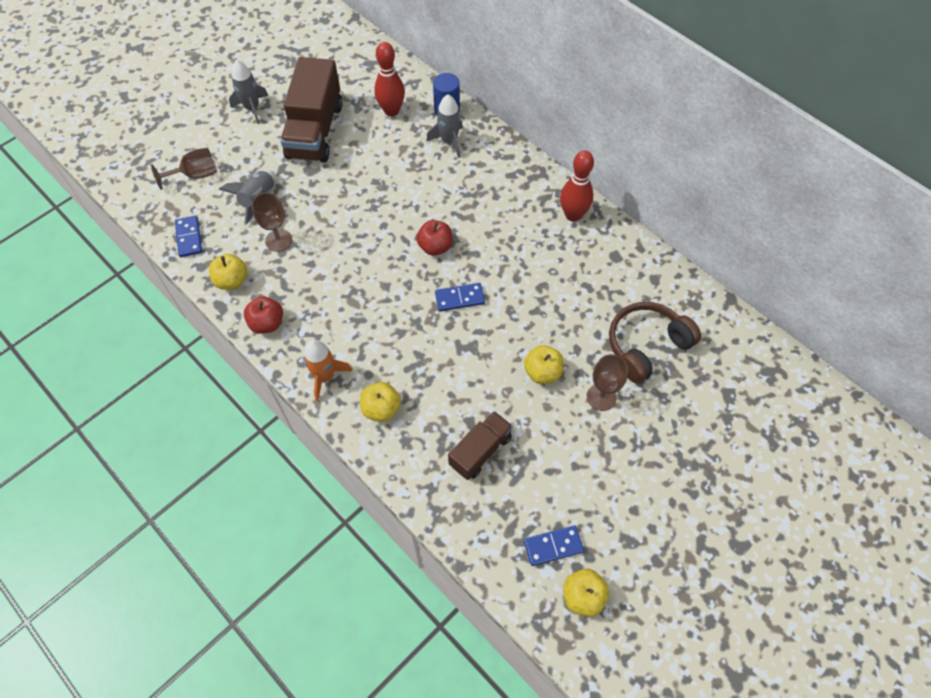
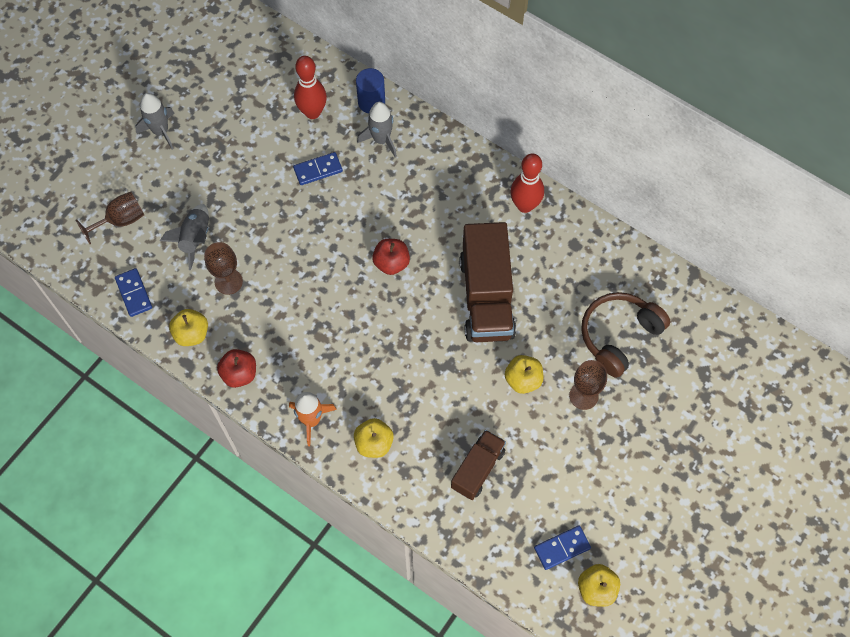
camera: 10 degrees left, 5 degrees up
brown truck [281,57,342,163] -> brown truck moved to [460,222,516,342]
blue domino [435,283,485,311] -> blue domino moved to [293,152,343,185]

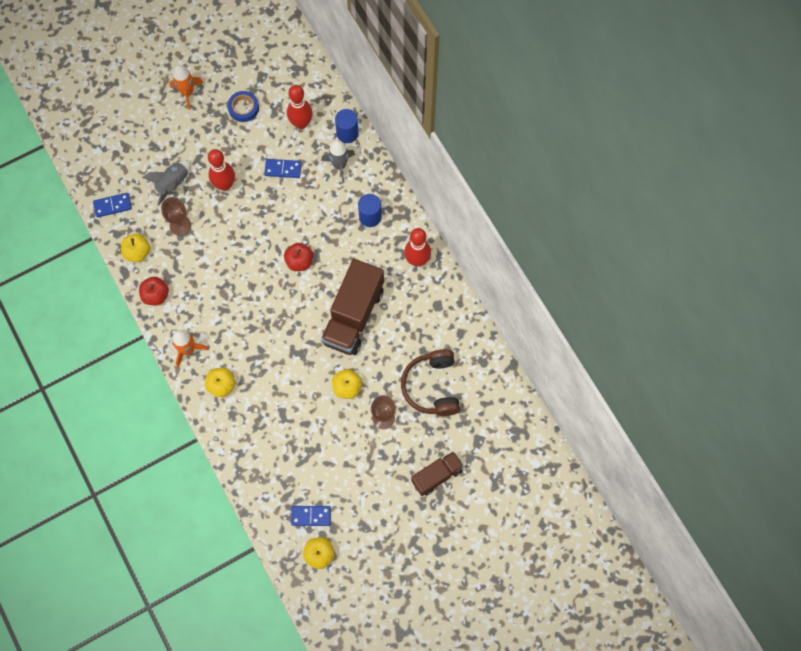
camera: 25 degrees right, 5 degrees up
brown goblet [76,192,144,244] -> none
blue domino [115,268,152,317] -> blue domino turned 75 degrees clockwise [93,193,132,218]
grey rocket [135,93,175,149] -> orange rocket [169,65,203,110]
brown truck [451,430,506,500] -> brown truck moved to [411,451,464,496]
brown headphones [581,292,671,378] -> brown headphones turned 75 degrees counterclockwise [401,349,460,416]
none -> red bowling pin [208,149,235,191]
none -> blue tape [228,91,259,122]
none -> blue cylinder [358,194,382,227]

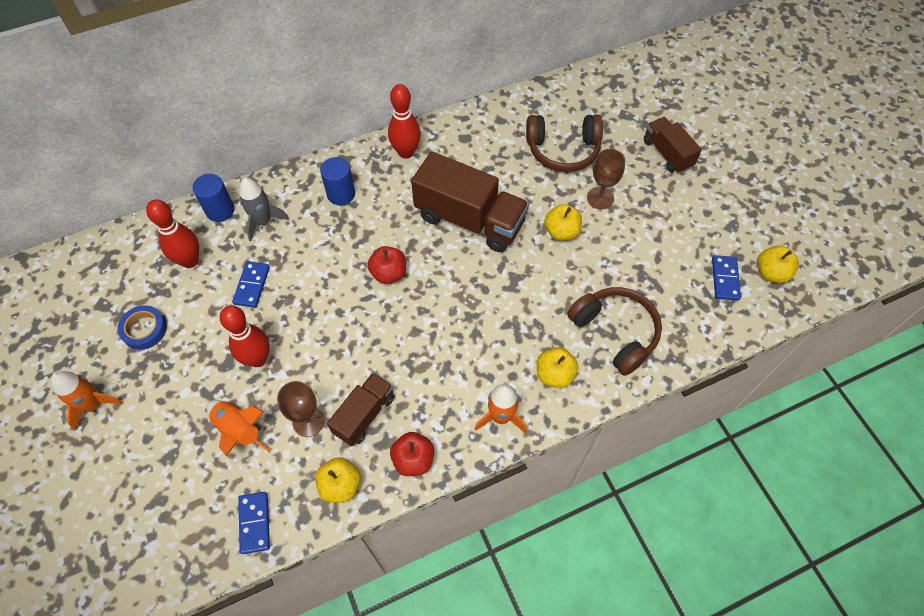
camera: 85 degrees left, 10 degrees down
grey rocket [142,160,191,206] -> orange rocket [207,400,271,456]
none -> brown truck [327,373,395,447]
none -> brown headphones [567,287,662,376]

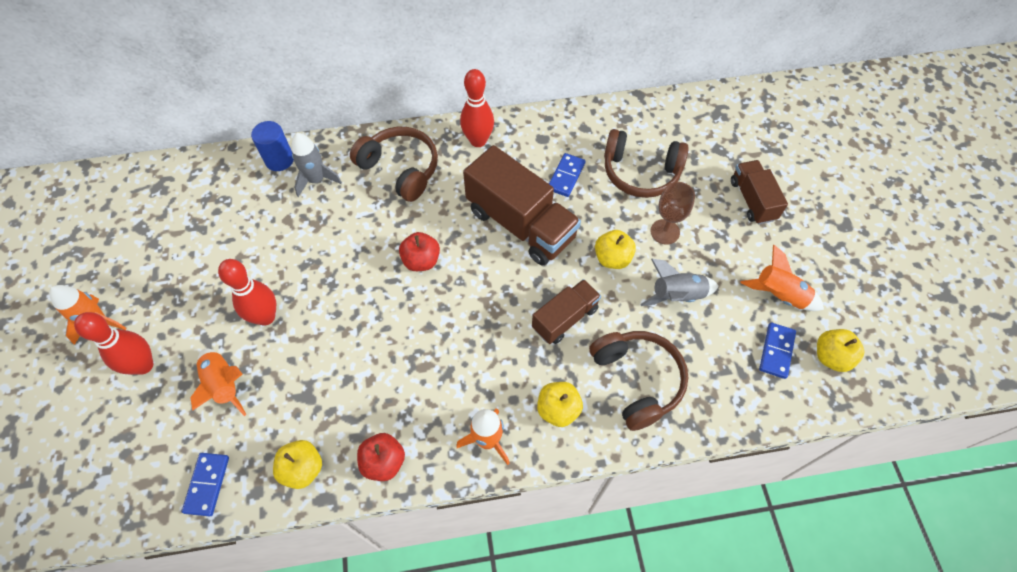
camera: 15 degrees right, 0 degrees up
blue tape [118,305,167,350] -> none
red bowling pin [146,199,199,268] -> red bowling pin moved to [74,312,153,375]
blue domino [232,261,270,308] -> blue domino moved to [549,153,586,197]
brown goblet [277,381,325,437] -> none
blue cylinder [320,157,355,205] -> brown headphones [350,127,438,202]
brown truck [327,373,395,447] -> brown truck moved to [532,279,601,344]
none -> grey rocket [640,259,719,306]
none -> orange rocket [740,245,824,311]

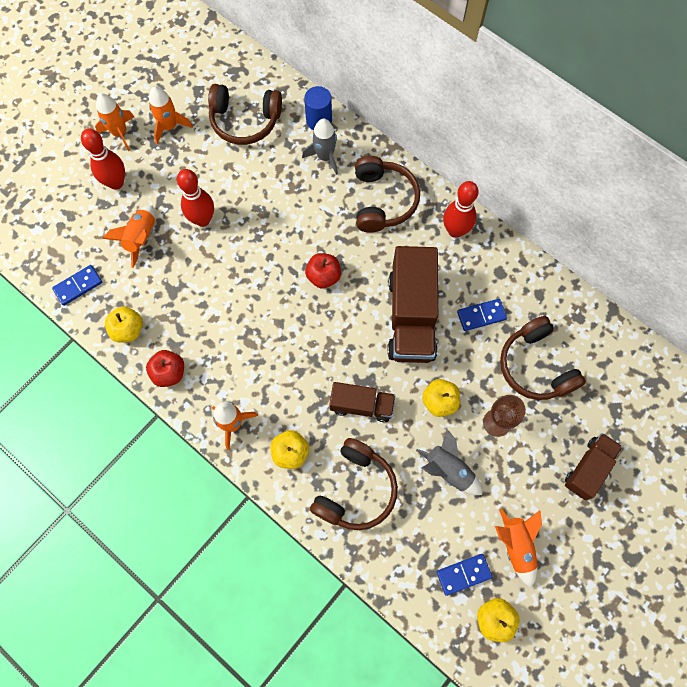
camera: 50 degrees right, 10 degrees up
none -> orange rocket [149,86,193,144]
none -> brown headphones [208,84,282,145]

